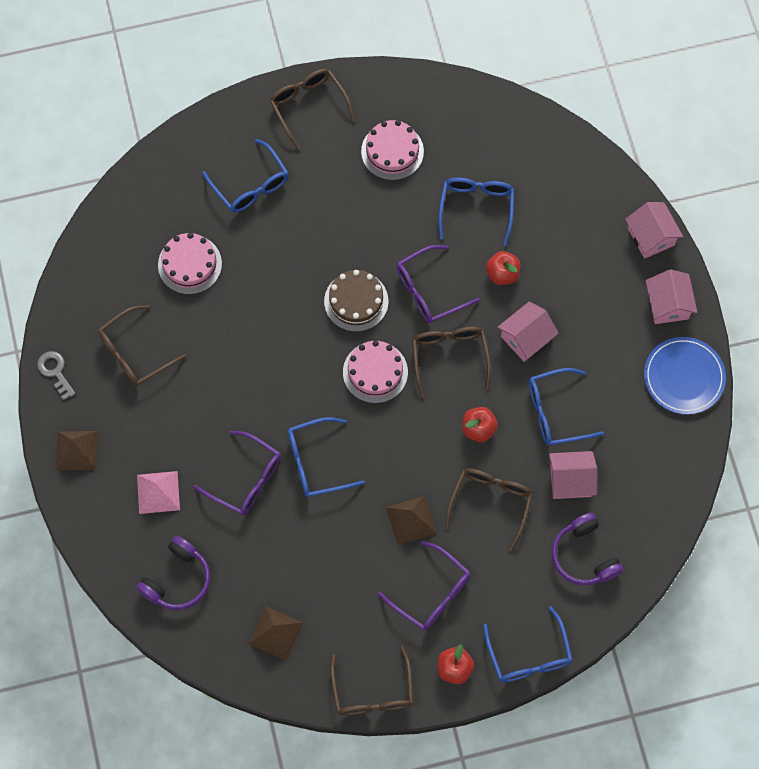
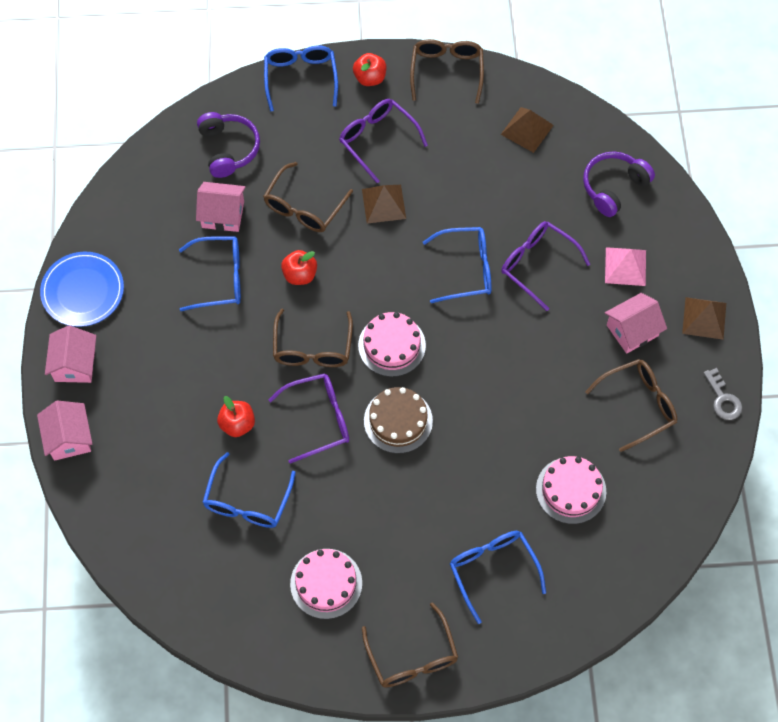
camera: 170 degrees left, 5 degrees down
pink house [497,302,559,362] -> pink house moved to [605,293,667,354]

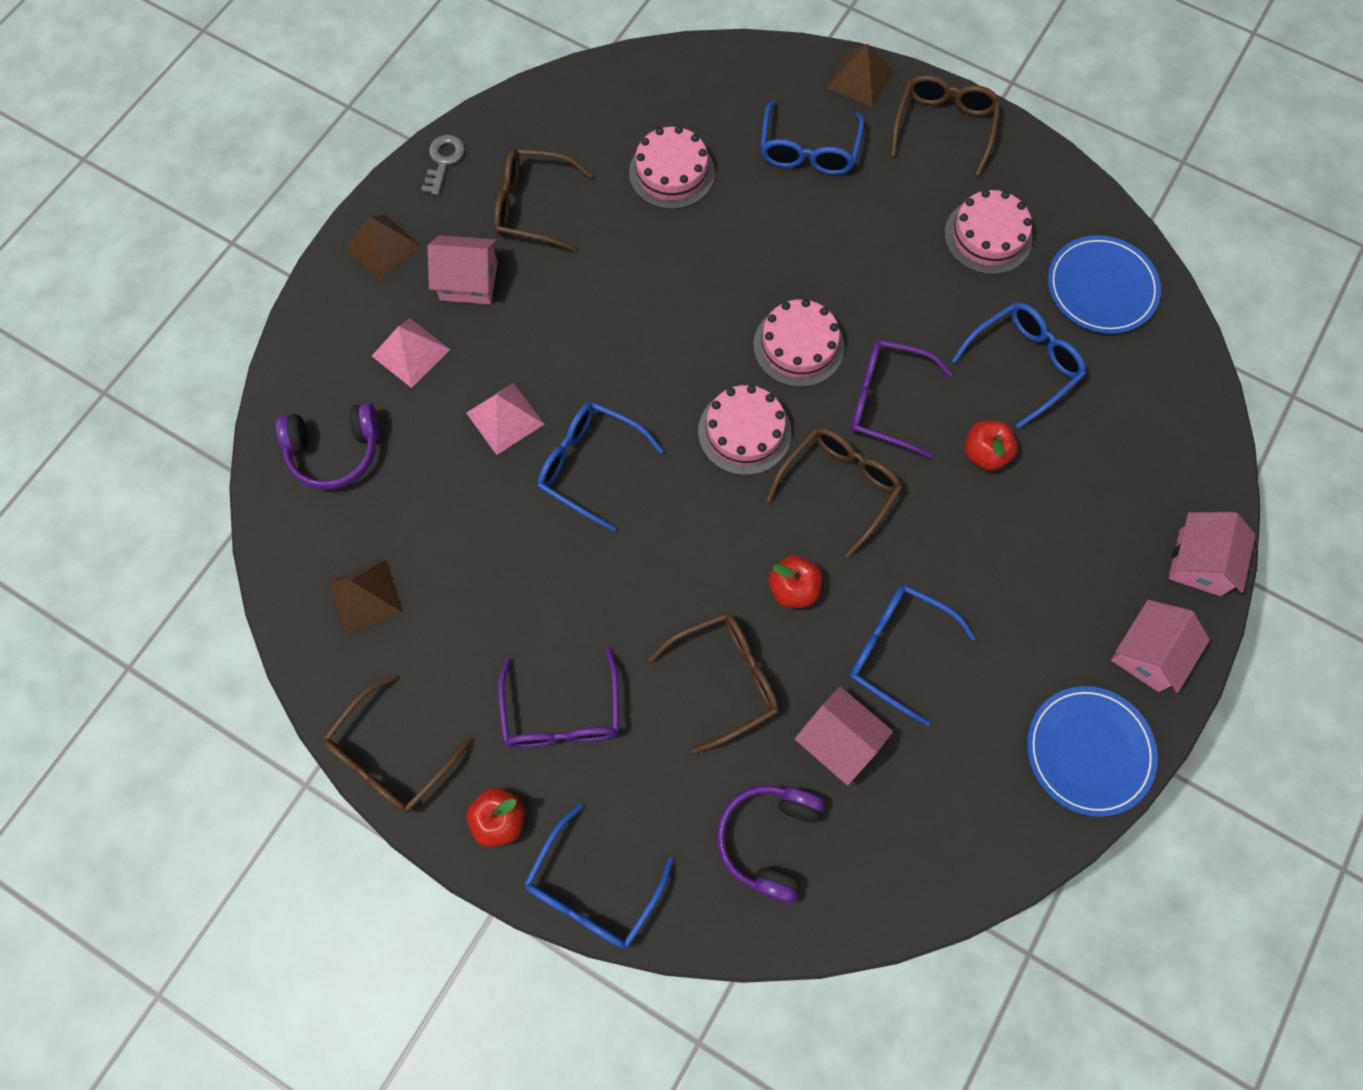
camera: 145 degrees left, 5 degrees up
brown pyramid [362,185,406,224] -> brown pyramid moved to [826,44,893,107]
brown cake [364,387,433,453] -> pink cake [753,299,844,387]
purple glasses [501,221,591,311] -> pink pyramid [466,383,544,455]
none -> blue plate [1048,235,1161,334]

